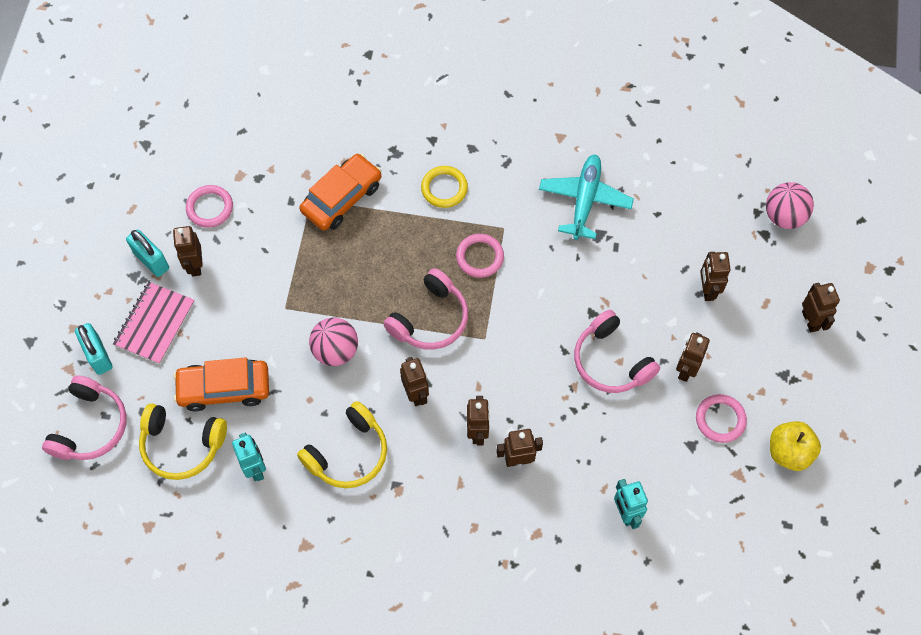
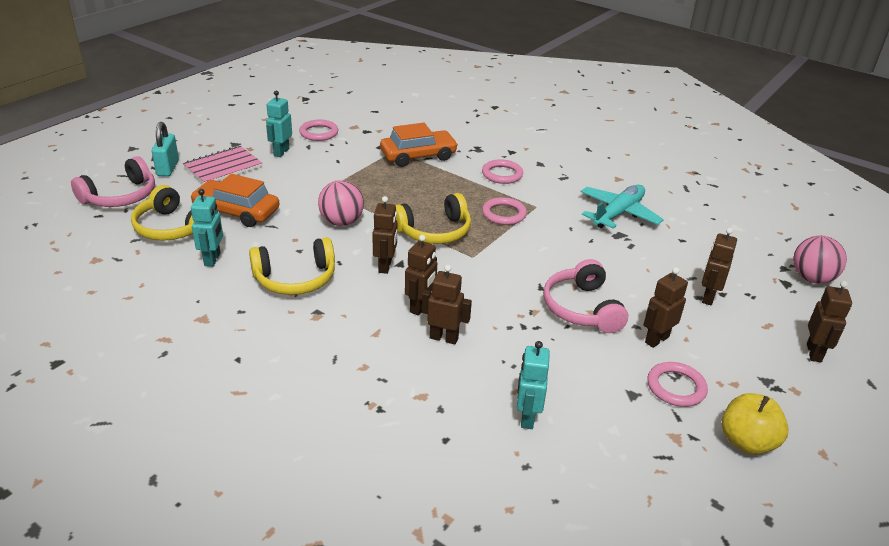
camera: 25 degrees right, 30 degrees down
turquoise padlock [126,229,169,277] -> none
brown robot [173,226,203,276] -> turquoise robot [266,90,292,157]
pink headphones [384,268,468,350] -> yellow headphones [396,193,471,244]
yellow ring [421,166,468,208] -> pink ring [482,159,523,184]

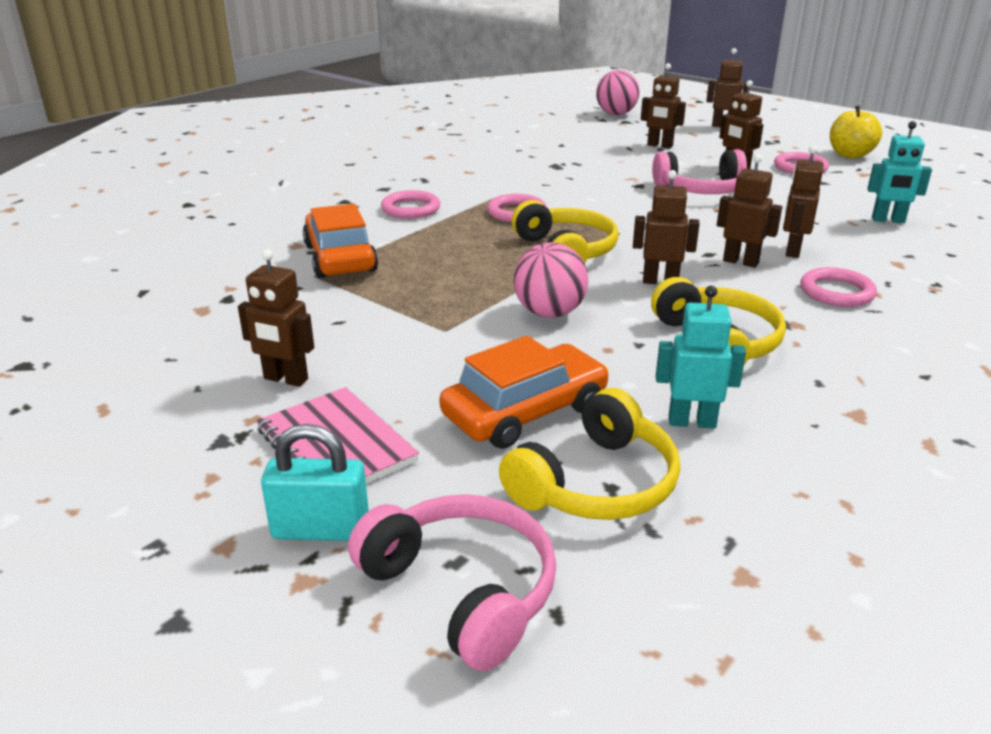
camera: 85 degrees left, 5 degrees down
orange car [190,174,279,227] -> orange car turned 150 degrees counterclockwise [439,335,609,449]
turquoise robot [266,90,292,157] -> brown robot [238,249,314,387]
pink ring [299,120,338,141] -> pink ring moved to [800,267,877,307]
turquoise plane [580,185,664,229] -> none

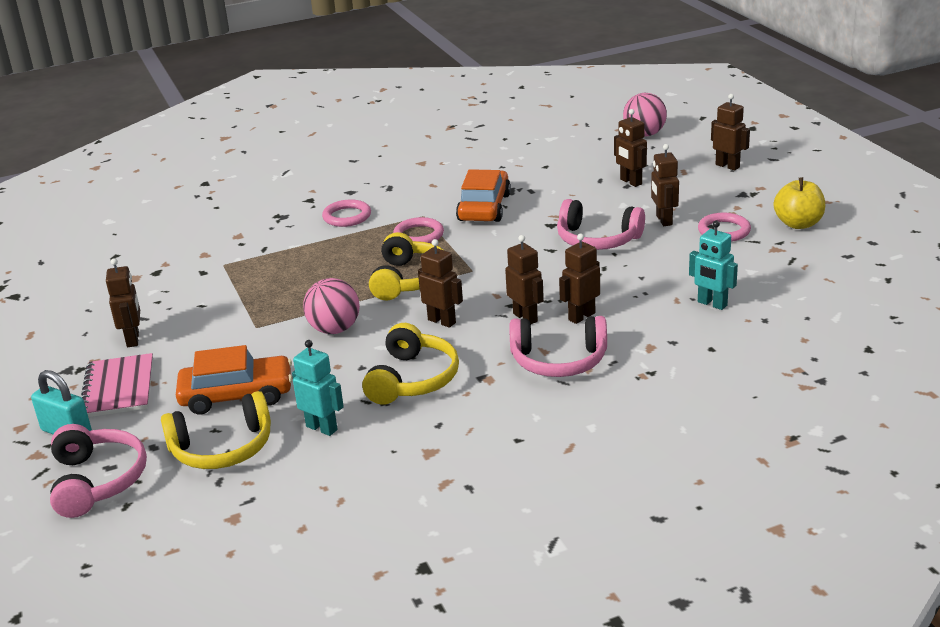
camera: 30 degrees right, 0 degrees up
brown robot [238,249,314,387] -> brown robot turned 150 degrees counterclockwise [106,258,140,347]
orange car [303,204,378,278] -> orange car moved to [456,169,511,222]
pink ring [800,267,877,307] -> pink headphones [510,316,607,377]

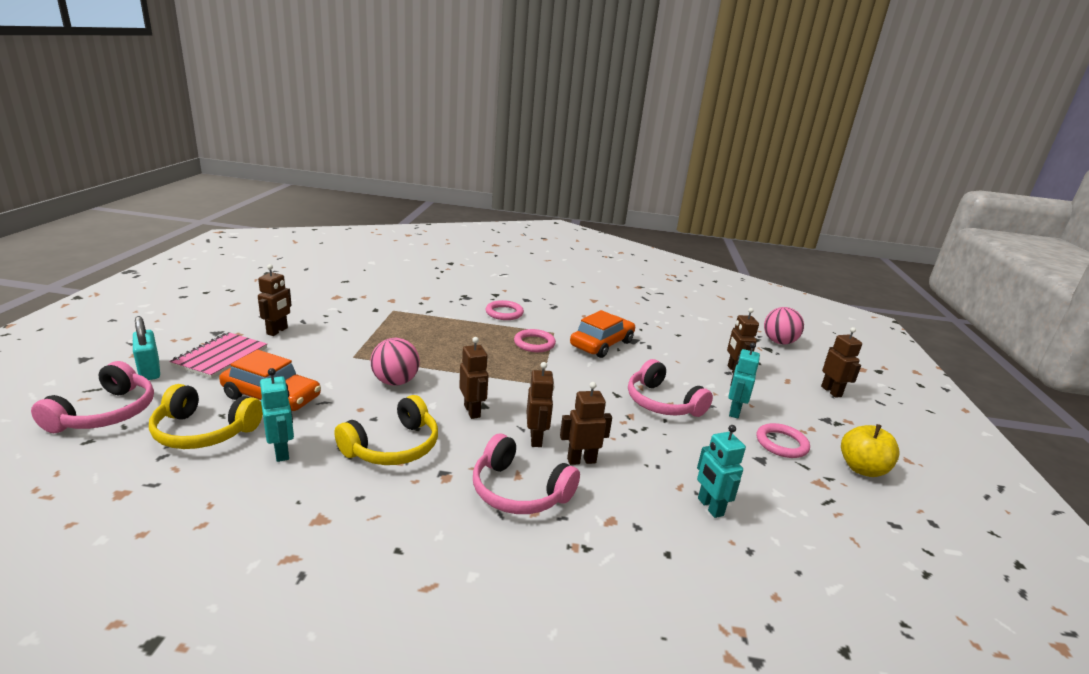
camera: 25 degrees right, 5 degrees down
yellow headphones [369,232,443,301] -> none
brown robot [651,144,679,226] -> turquoise robot [728,342,760,419]

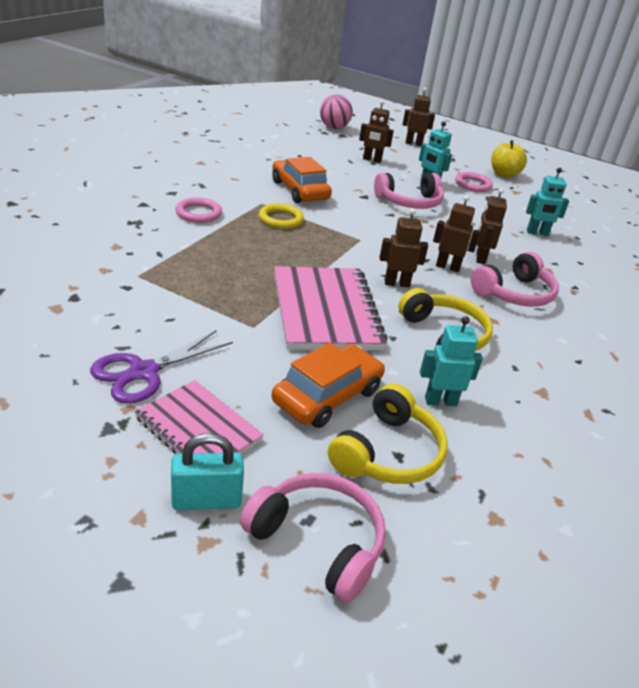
camera: 70 degrees left, 10 degrees up
brown robot [258,264,292,336] -> purple scissors [90,330,233,404]
pink ball [371,338,420,386] -> pink notebook [274,266,388,350]
pink ring [514,329,556,352] -> yellow ring [259,203,304,229]

